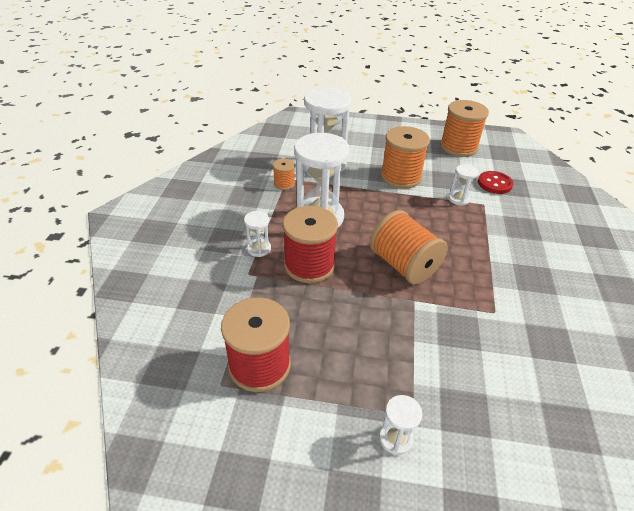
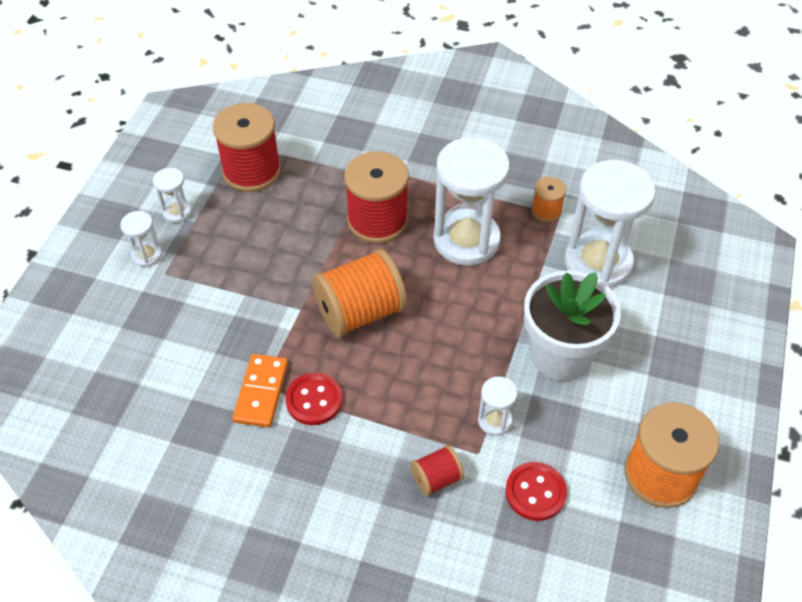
camera: 100 degrees right, 10 degrees up
white hourglass [244,211,271,257] -> white hourglass moved to [153,168,192,223]
orange spool [381,126,430,189] -> white flower pot [524,271,621,381]
none -> orange domino [233,354,288,428]
none -> red button [285,372,343,425]
none -> red spool [411,445,464,496]

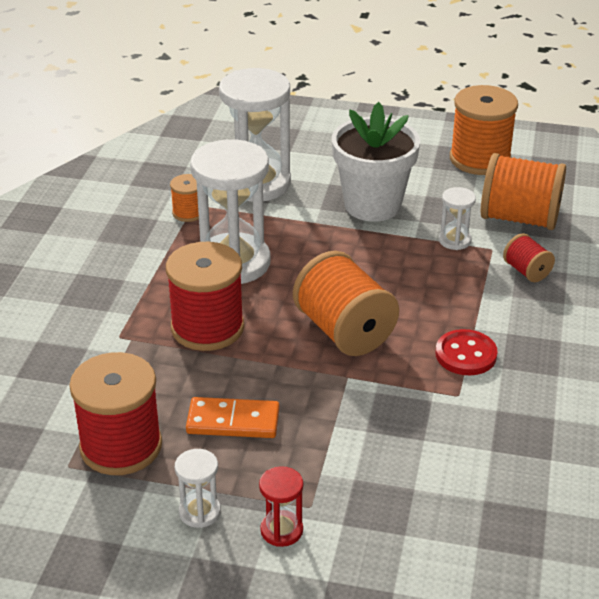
camera: 95 degrees left, 15 degrees down
white hourglass [120,211,162,267] -> red hourglass [259,466,303,547]
orange domino [233,354,288,428] -> orange domino moved to [186,397,279,438]
red button [505,462,567,521] -> orange spool [481,153,566,230]

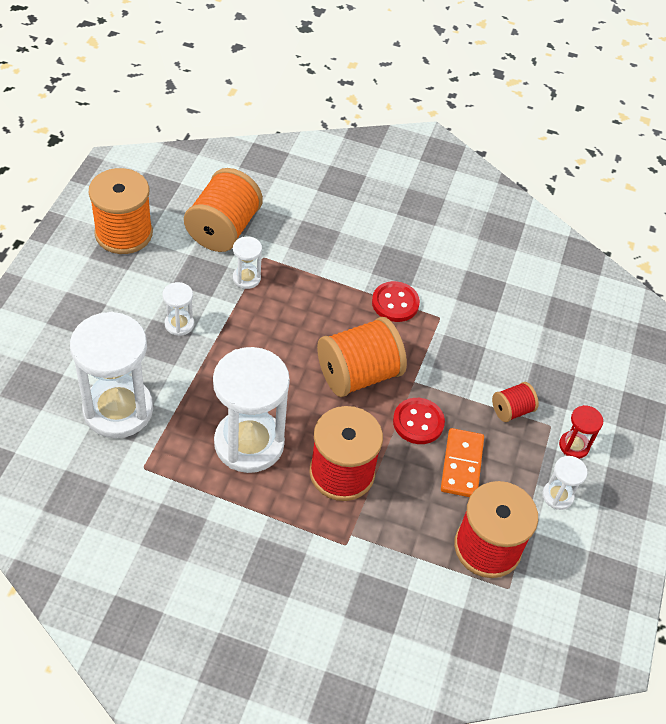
camera: 90 degrees left, 15 degrees up
orange spool [170,174,199,222] -> none
white flower pot [332,102,420,222] -> white hourglass [162,282,194,336]
red spool [503,233,555,282] -> red spool moved to [492,382,539,422]
none -> red button [393,398,445,444]

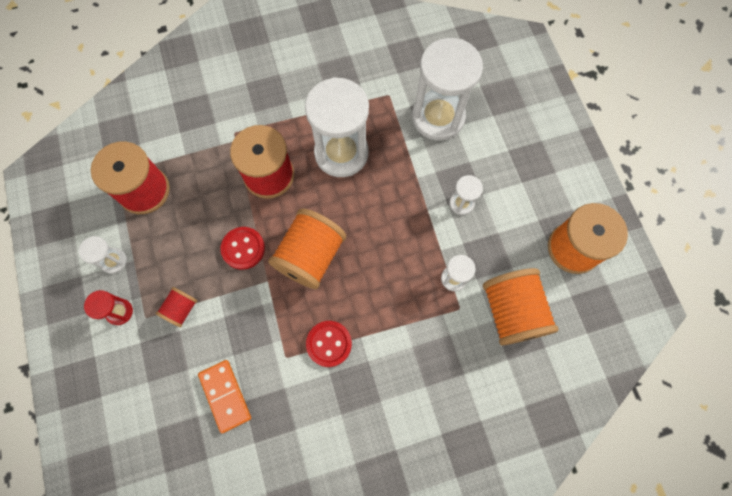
camera: 150 degrees right, 20 degrees up
orange domino [441,428,484,497] -> orange domino moved to [198,360,251,433]

